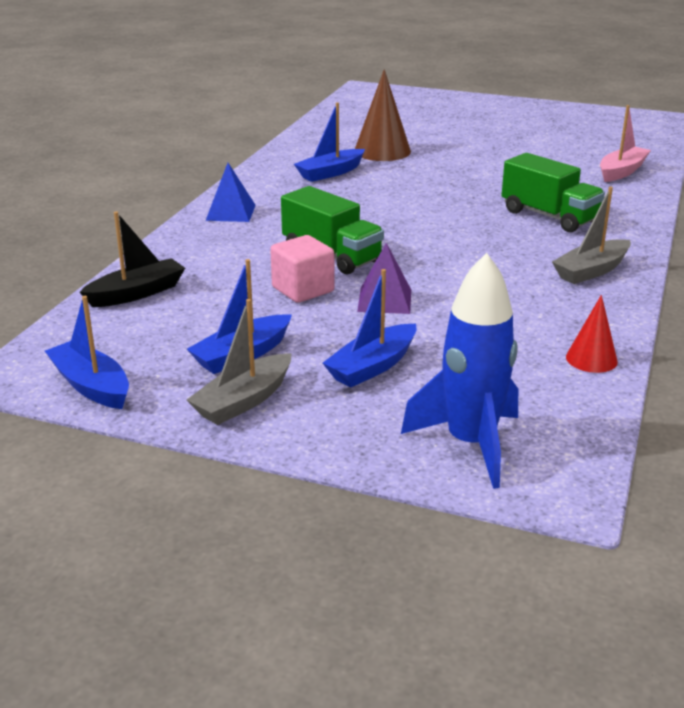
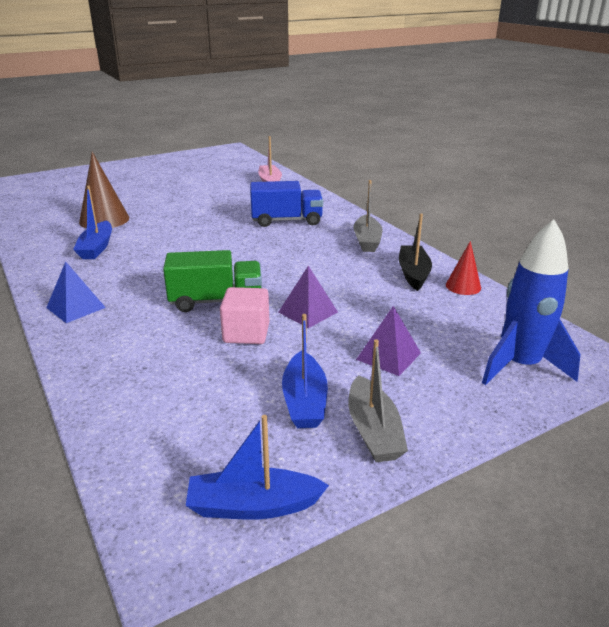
camera: 50 degrees left, 0 degrees up
black boat [80,212,185,307] -> black boat moved to [399,214,432,291]
blue boat [323,269,417,387] -> purple pyramid [356,306,421,376]
green truck [502,153,605,232] -> blue truck [250,181,323,227]

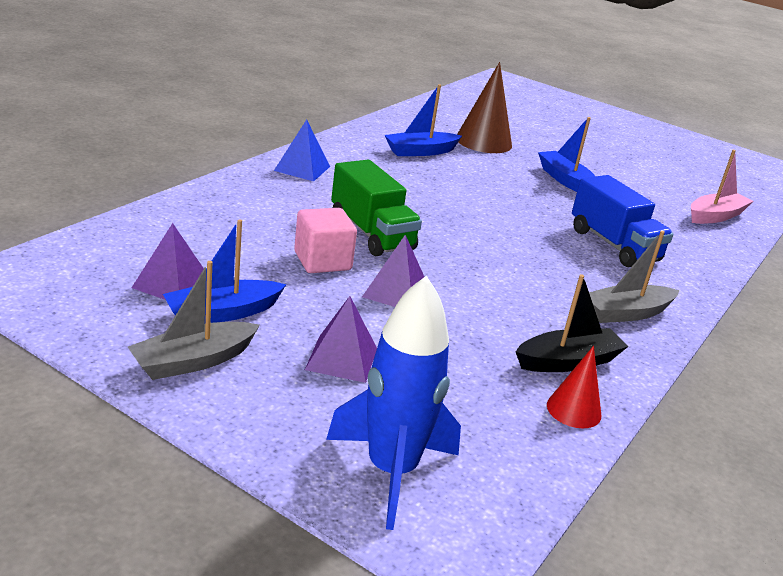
camera: 60 degrees right, 0 degrees up
blue boat [186,415,329,520] -> blue boat moved to [538,117,595,192]
none -> purple pyramid [132,223,204,300]

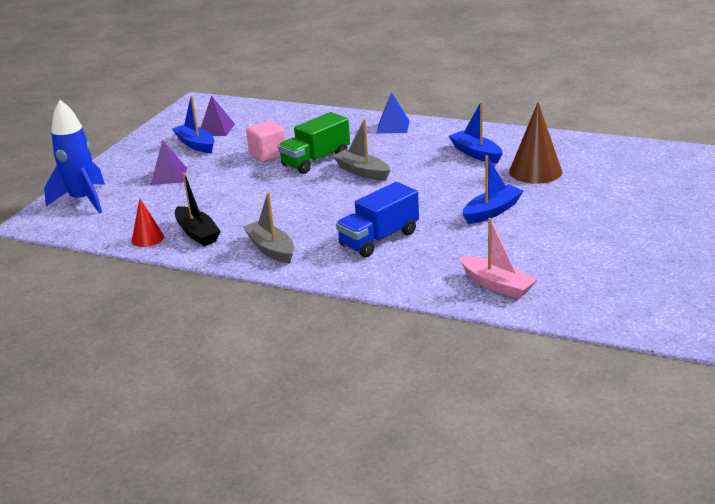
camera: 85 degrees right, 0 degrees up
grey boat [128,261,260,380] -> grey boat moved to [333,119,391,180]
purple pyramid [362,235,424,307] -> none

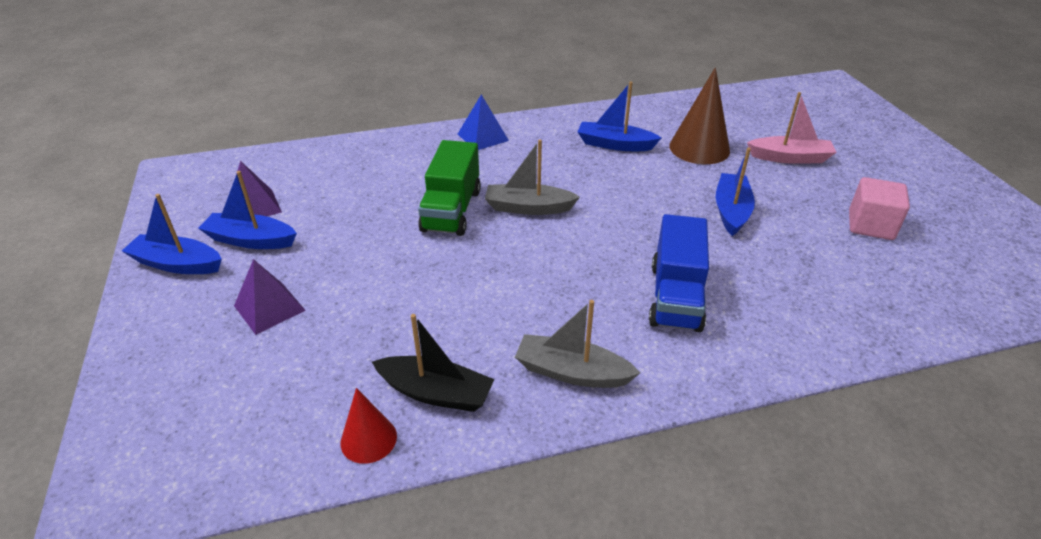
camera: 40 degrees left, 10 degrees up
blue rocket [44,100,105,213] -> none
pink cube [246,121,286,162] -> pink cube moved to [849,177,910,240]
pink boat [459,218,537,299] -> pink boat moved to [747,92,837,164]
none -> blue boat [122,194,222,274]

